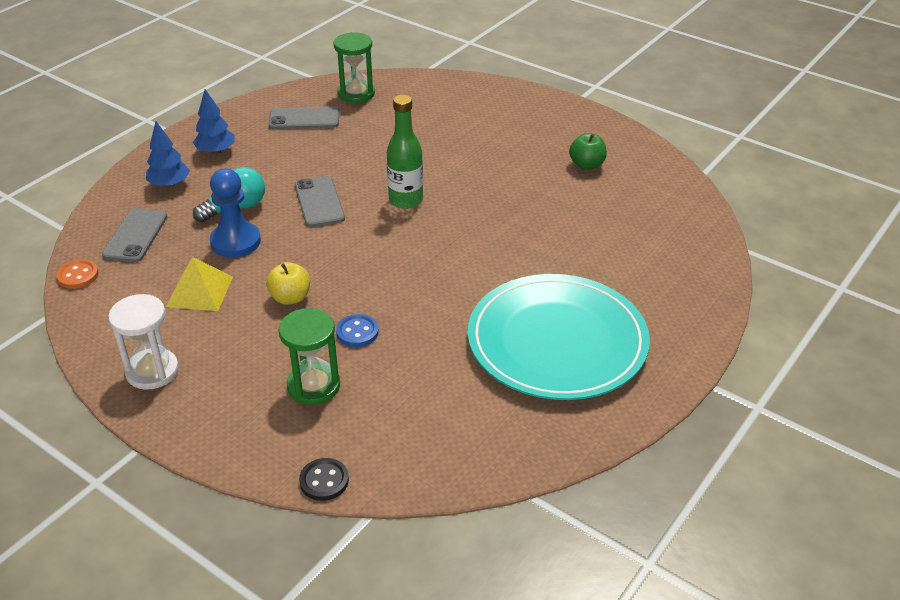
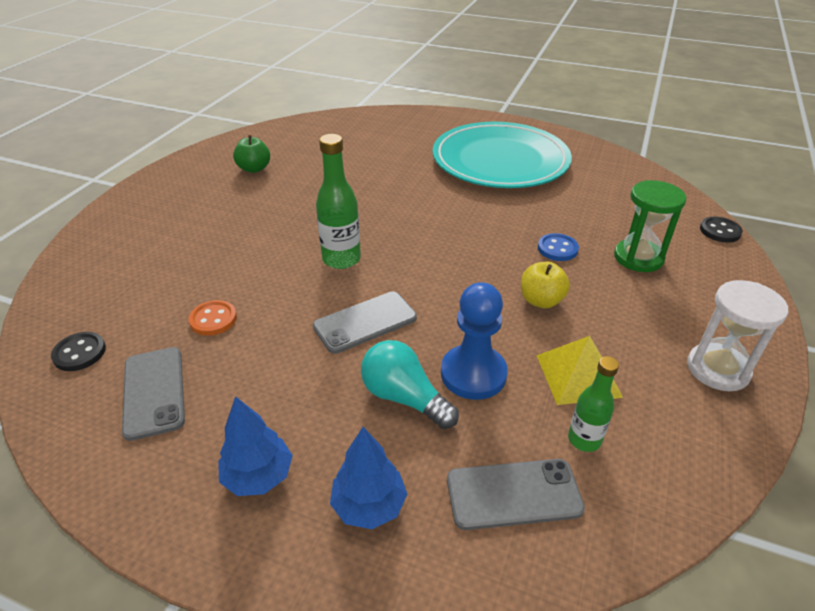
camera: 105 degrees left, 0 degrees up
orange button [56,259,99,289] -> orange button moved to [189,300,237,336]
green hourglass [334,32,375,103] -> black button [51,332,106,371]
none -> green bottle [568,356,619,452]

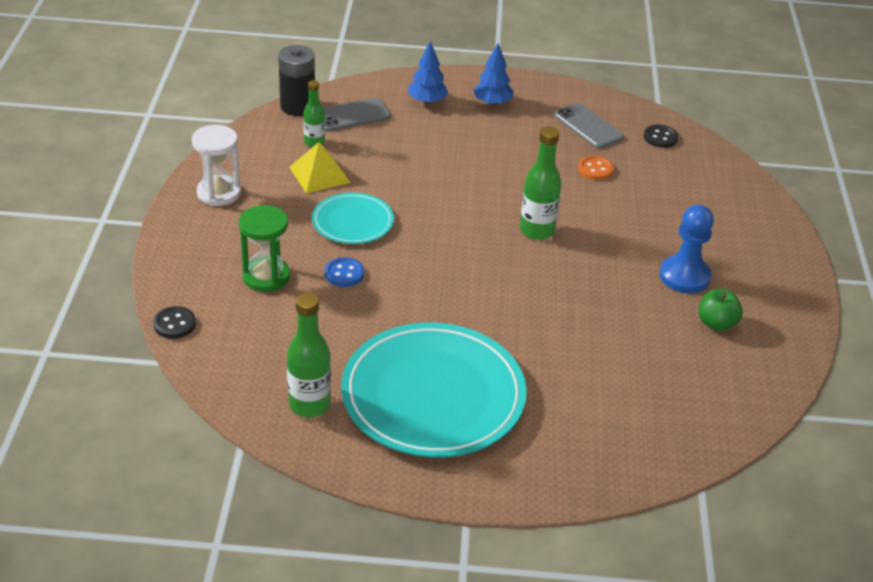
camera: 160 degrees right, 0 degrees up
grey phone [313,292,417,354] -> none
turquoise light bulb [361,340,459,429] -> none
blue pawn [441,282,508,400] -> blue pawn moved to [660,205,714,293]
yellow apple [521,262,570,308] -> turquoise plate [312,192,394,244]
none -> black battery [278,45,315,116]
none -> green bottle [287,293,331,417]

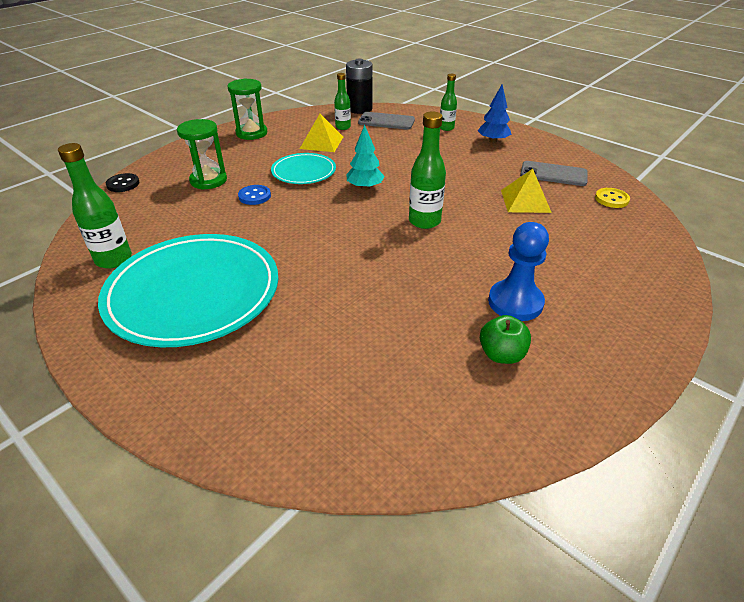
camera: 40 degrees right, 0 degrees up
white hourglass [192,125,241,206] -> green hourglass [227,78,268,140]
blue tree [408,41,449,104] -> green bottle [440,74,457,131]
grey phone [554,103,624,149] -> grey phone turned 75 degrees counterclockwise [520,161,588,186]
orange button [578,156,614,180] -> yellow pyramid [501,169,552,213]
black button [644,125,678,148] -> yellow button [595,188,630,208]
none -> turquoise tree [346,125,385,190]

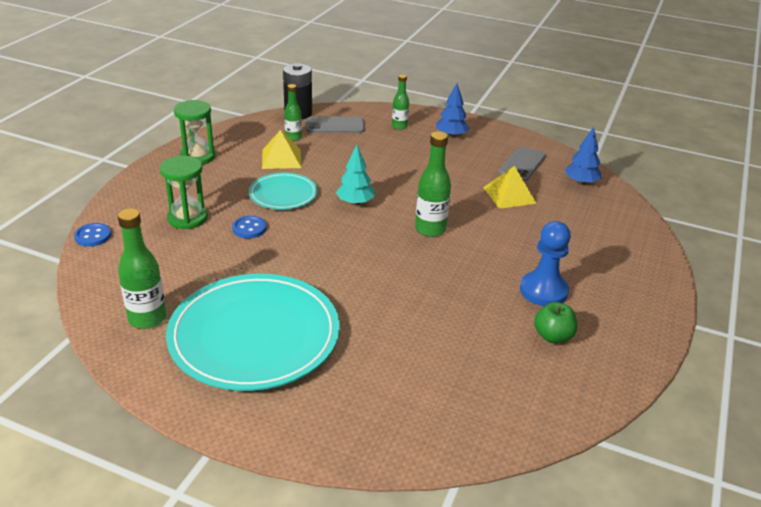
camera: 20 degrees left, 5 degrees down
black button [106,173,140,192] -> blue button [74,223,111,247]
grey phone [520,161,588,186] -> grey phone turned 60 degrees counterclockwise [498,146,546,181]
yellow button [595,188,630,208] -> blue tree [565,127,601,185]

